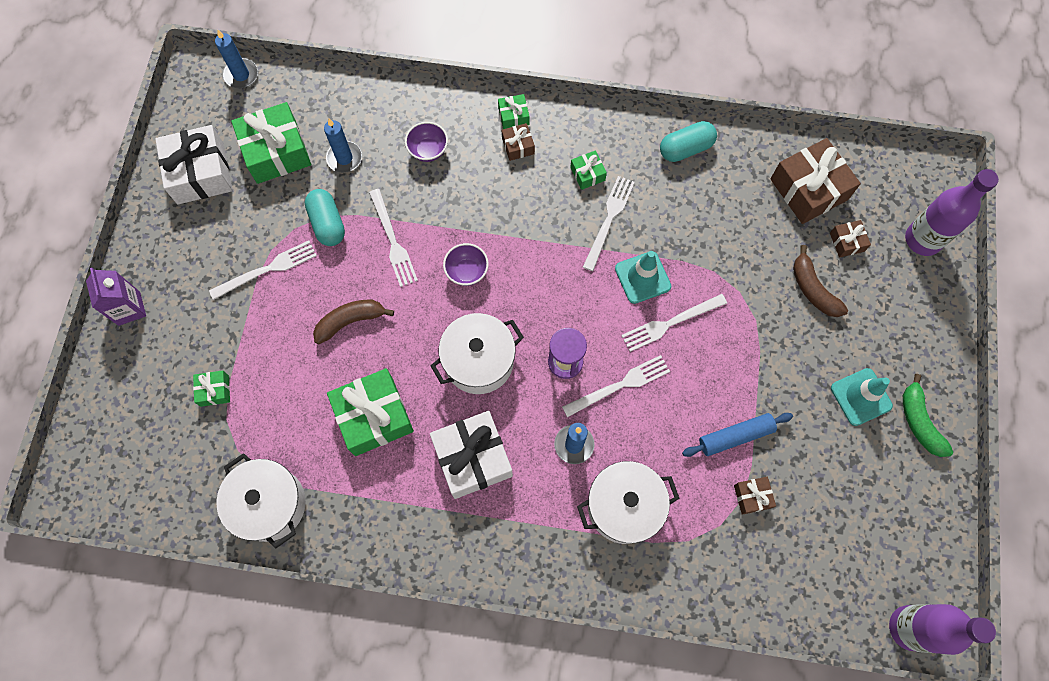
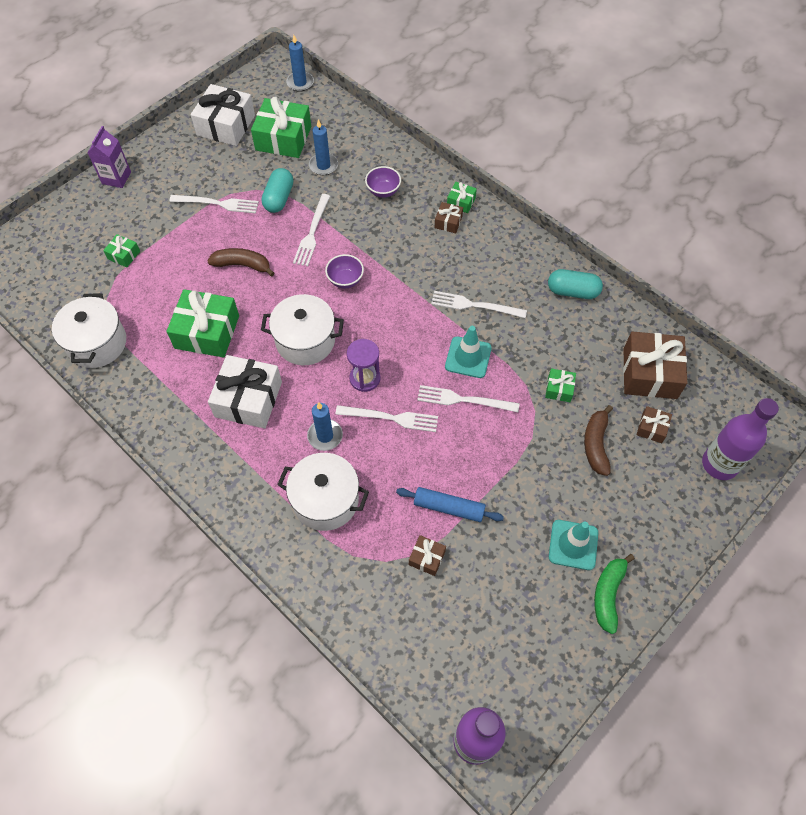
camera: 35 degrees right, 10 degrees down
green gift [570,151,607,190] -> green gift moved to [545,368,576,402]
white fork [583,176,635,271] -> white fork turned 135 degrees counterclockwise [431,291,527,318]

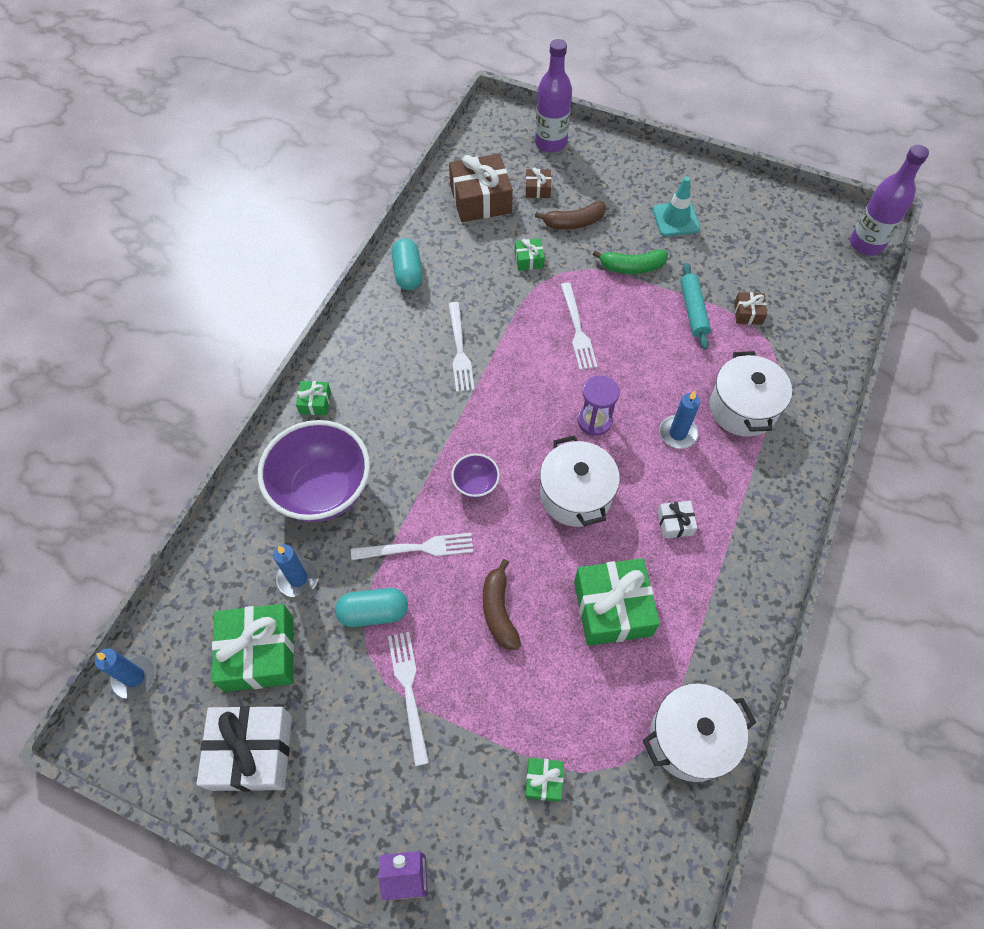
camera: 110 degrees left, 0 degrees up
white gift [208,355,282,428] -> white gift [657,501,697,539], size x0.48
white fork [335,405,438,432] -> none
purple bowl [365,166,401,198] -> purple bowl [258,420,370,522], size x2.24
blue rolling pin [396,487,504,522] -> turquoise rolling pin [680,263,711,350]
brown gift [435,202,463,233] -> none
turquoise traffic cone [445,326,492,378] -> none
green banana [594,554,635,634] -> green banana moved to [593,249,668,274]

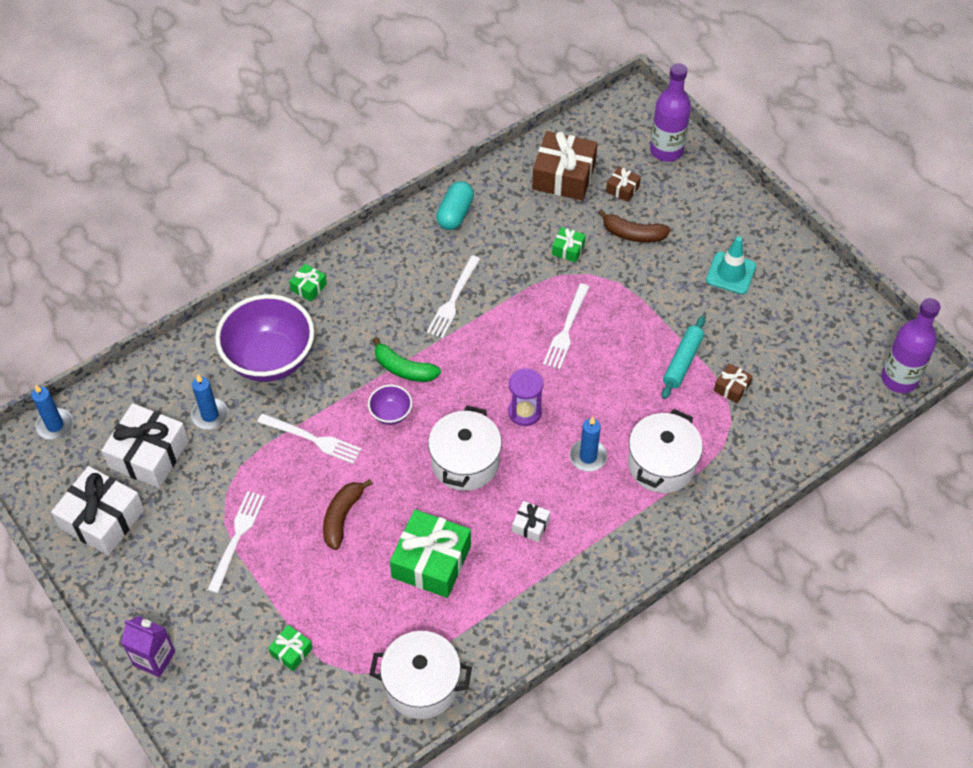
camera: 30 degrees right, 5 degrees down
green gift [212,604,294,692] -> white gift [101,403,189,488]
turquoise capsule [335,588,408,627] -> none
green banana [593,249,668,274] -> green banana moved to [373,337,441,382]

